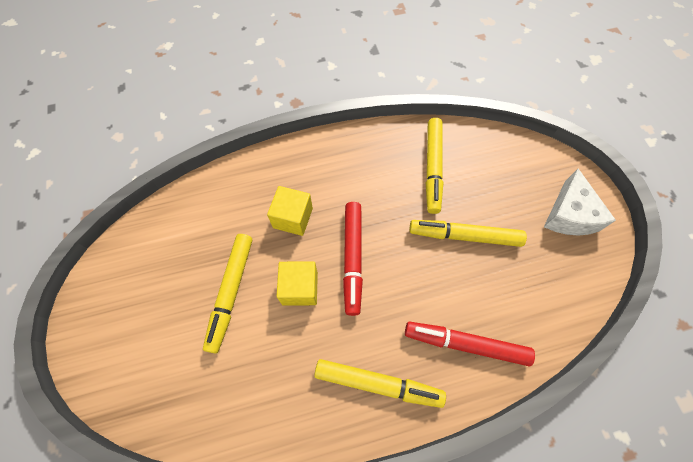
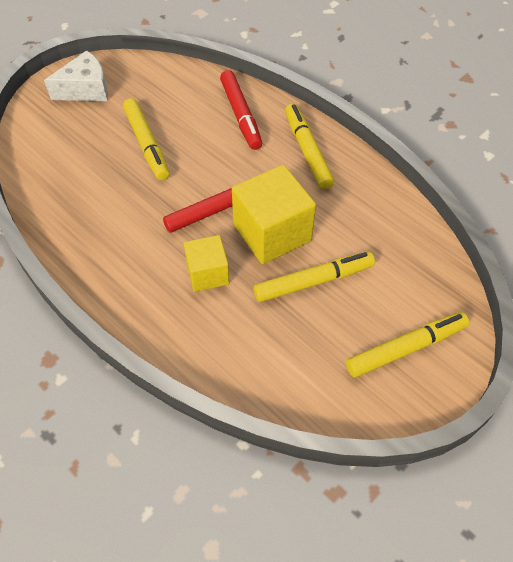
camera: 120 degrees left, 10 degrees down
yellow cube [277,262,318,305] -> yellow cube [232,165,316,264], size x1.67
yellow marker [426,118,443,214] -> yellow marker moved to [346,312,469,378]

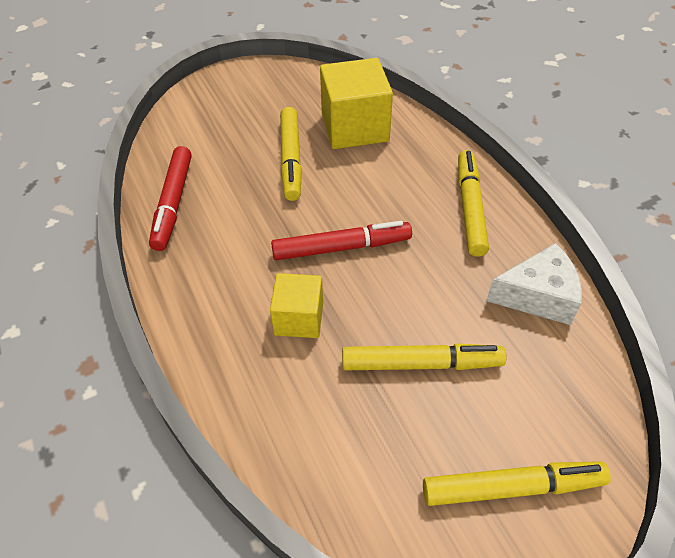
camera: 20 degrees right, 5 degrees down
white cheese [44,50,108,101] -> white cheese moved to [486,243,582,325]
red marker [220,70,262,150] -> red marker moved to [149,146,192,251]
yellow cube [232,165,316,264] -> yellow cube moved to [320,58,393,149]

